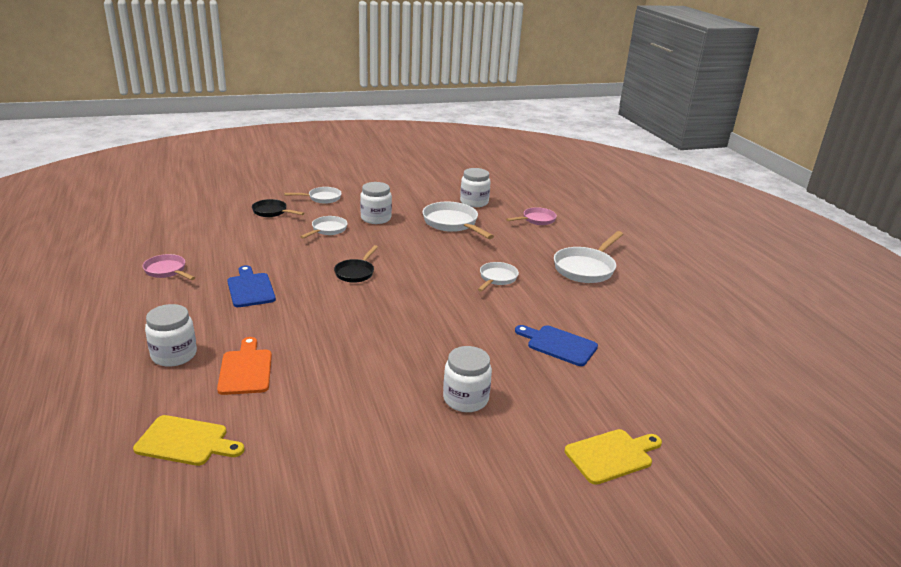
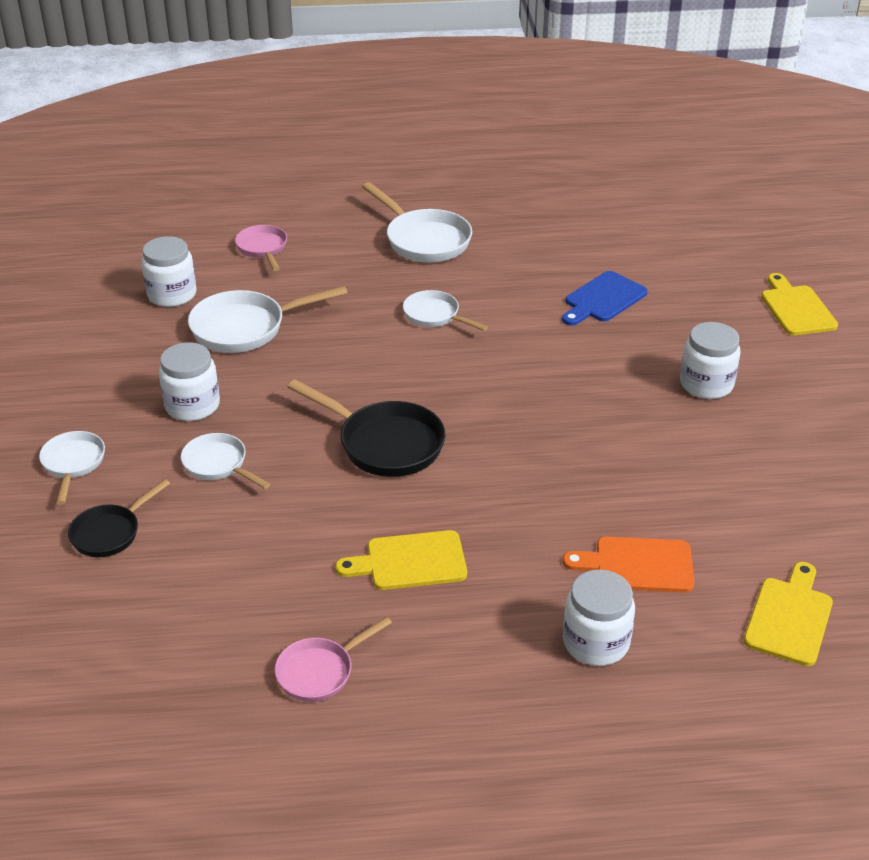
camera: 75 degrees left, 10 degrees up
blue cutting board [227,265,276,307] -> yellow cutting board [335,530,467,590]
black pan [334,245,378,283] -> black pan [288,379,445,477], size x1.64

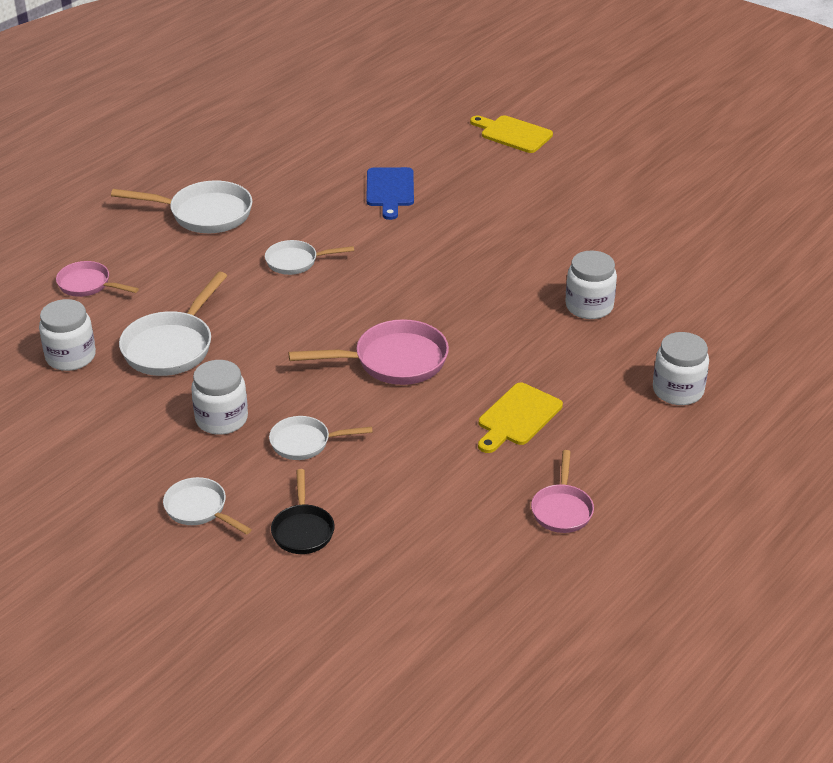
camera: 45 degrees left, 0 degrees up
black pan [288,379,445,477] -> pink pan [288,319,449,385]
orange cutting board [562,536,695,593] -> none
white jar [680,322,741,399] -> white jar moved to [565,251,617,319]
yellow cutting board [743,562,833,666] -> none

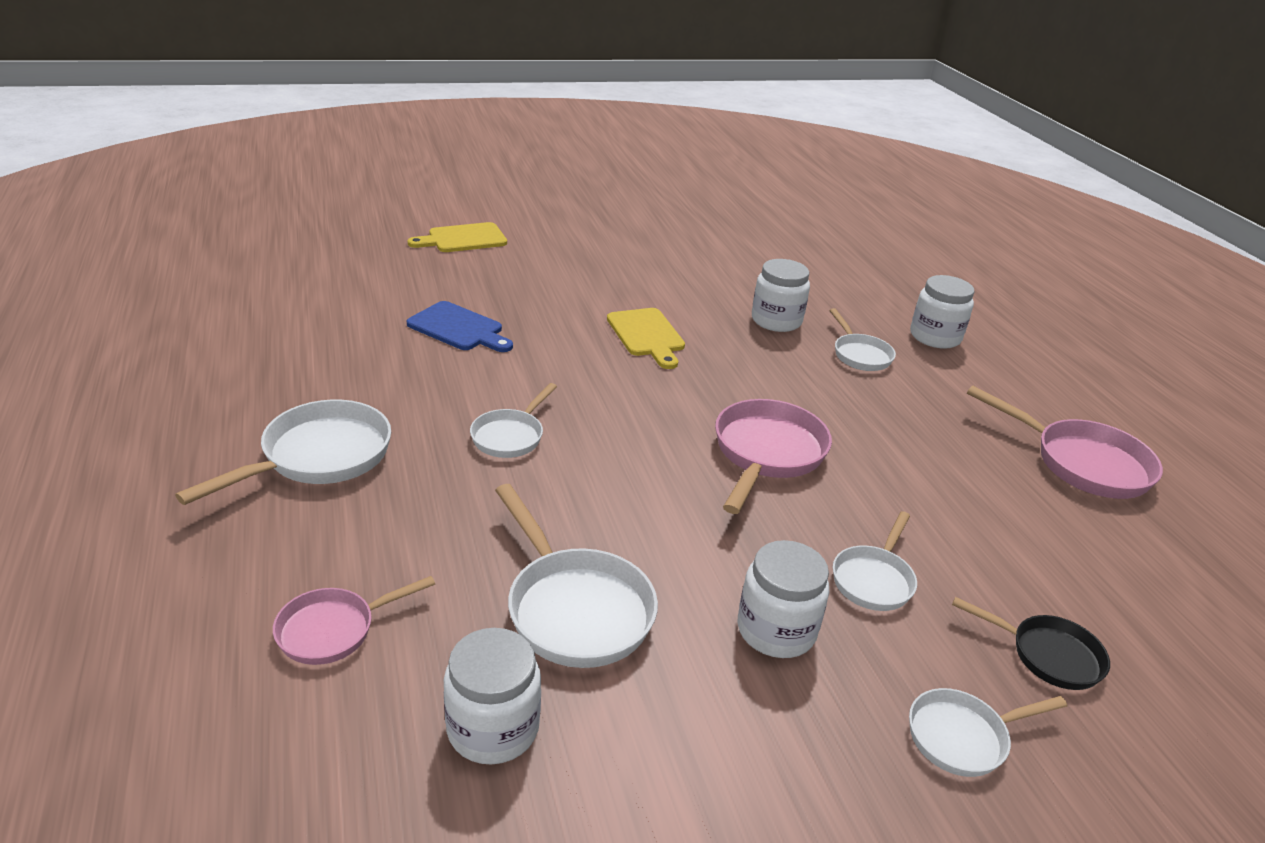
camera: 60 degrees left, 5 degrees down
yellow cutting board [478,383,563,453] -> yellow cutting board moved to [607,308,685,369]
pink pan [531,450,594,533] -> pink pan [967,386,1163,499], size x1.64
none -> white pan [829,308,896,371]

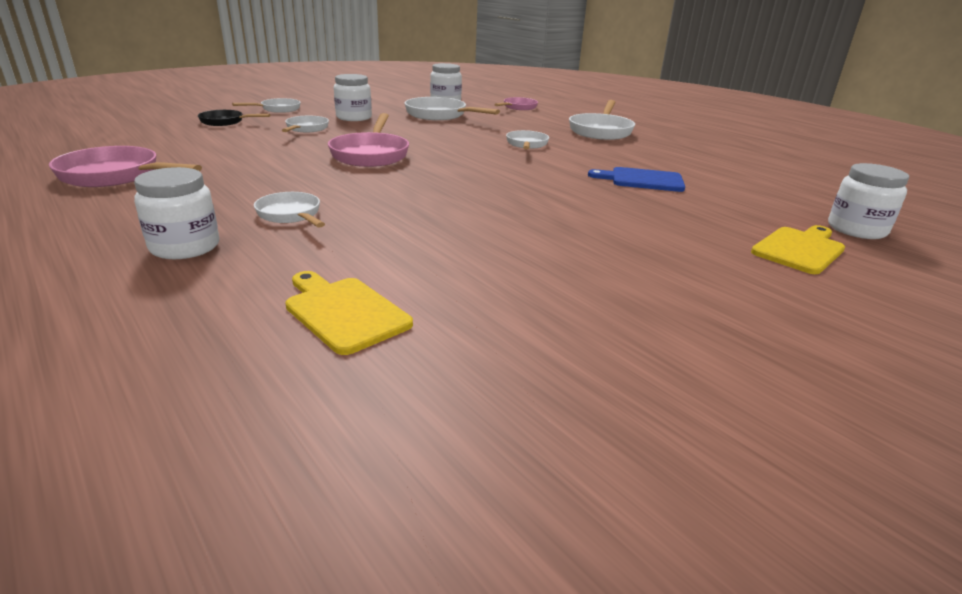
camera: 160 degrees right, 5 degrees down
yellow cutting board [607,308,685,369] -> yellow cutting board moved to [285,271,413,355]
white jar [752,259,810,332] -> white jar moved to [828,163,909,239]

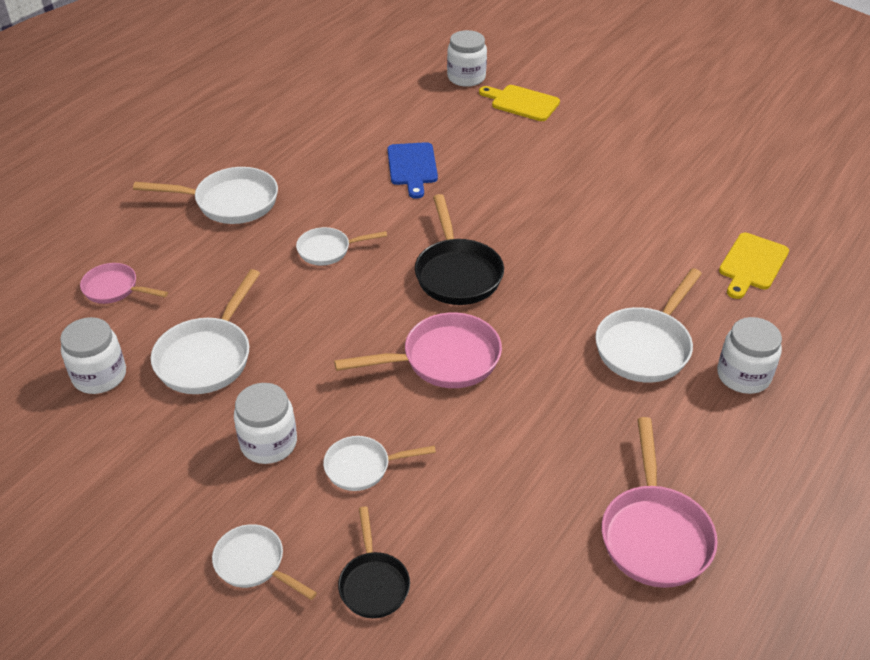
camera: 105 degrees left, 15 degrees up
white pan [254,192,325,228] -> white pan [595,268,702,383], size x1.64
none -> black pan [415,194,504,305]

